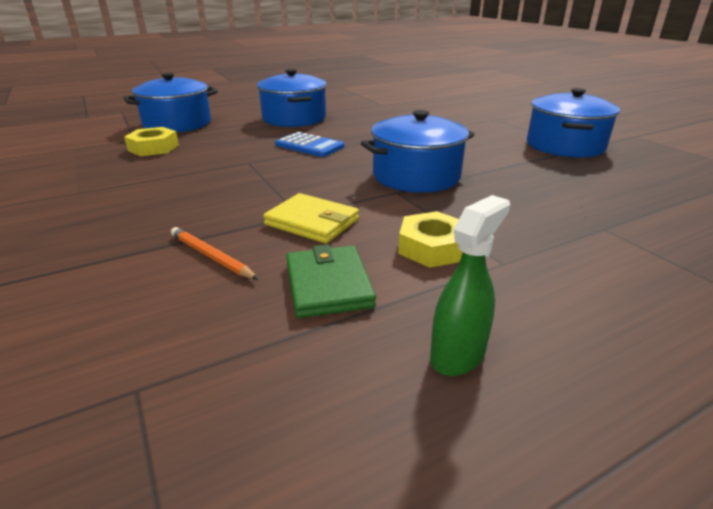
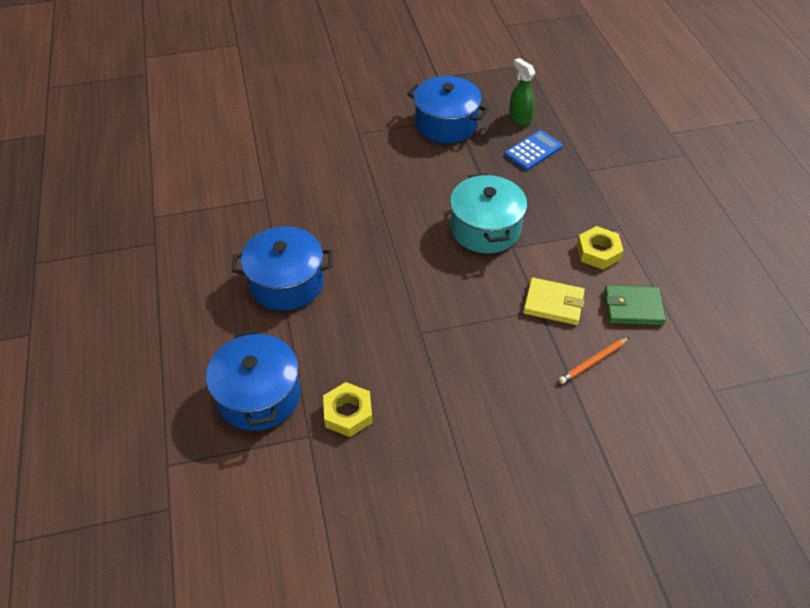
camera: 75 degrees left, 20 degrees up
yellow wallet [263,193,359,244] -> yellow wallet turned 60 degrees clockwise [523,277,585,325]
blue calculator [275,132,344,157] -> blue calculator moved to [504,130,563,171]
blue pot [361,110,475,192] -> turquoise pot [450,173,527,254]
green spray bottle [430,195,510,376] -> green spray bottle moved to [509,58,535,126]

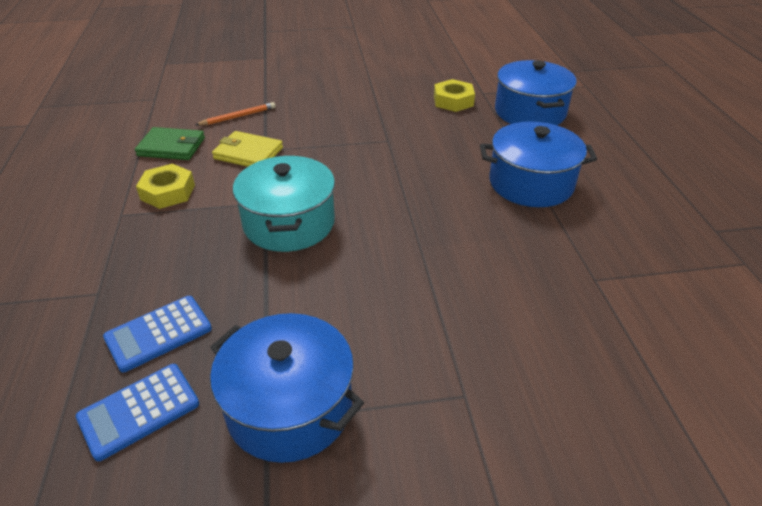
camera: 175 degrees left, 10 degrees down
green spray bottle [509,58,535,126] -> blue calculator [76,364,199,461]

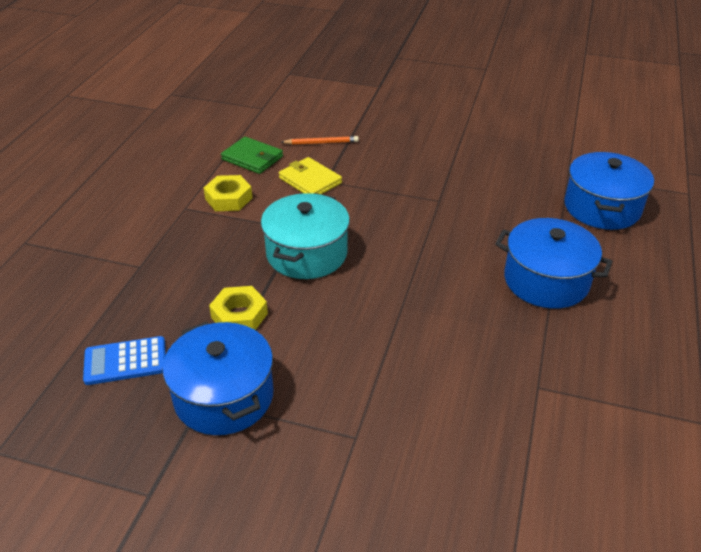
camera: 25 degrees right, 0 degrees up
blue calculator [103,296,212,373] -> none
yellow nut [434,79,475,112] -> yellow nut moved to [209,286,268,330]

